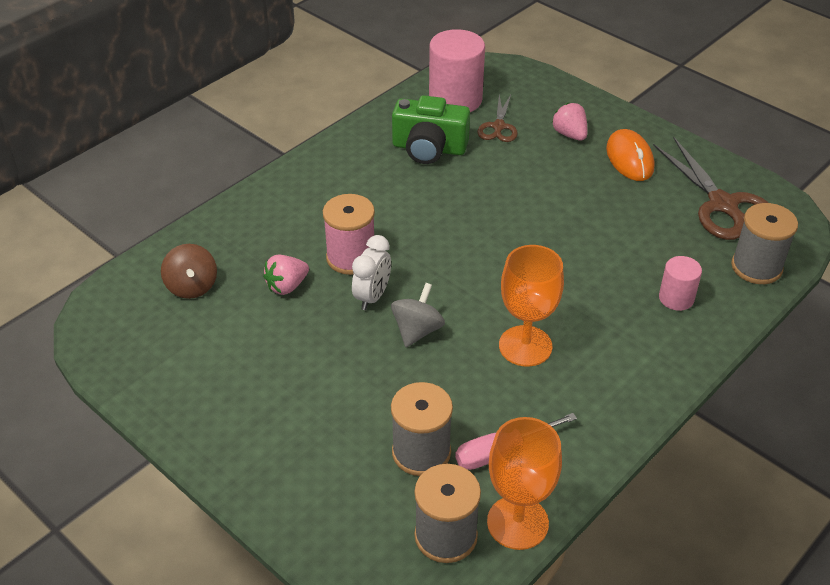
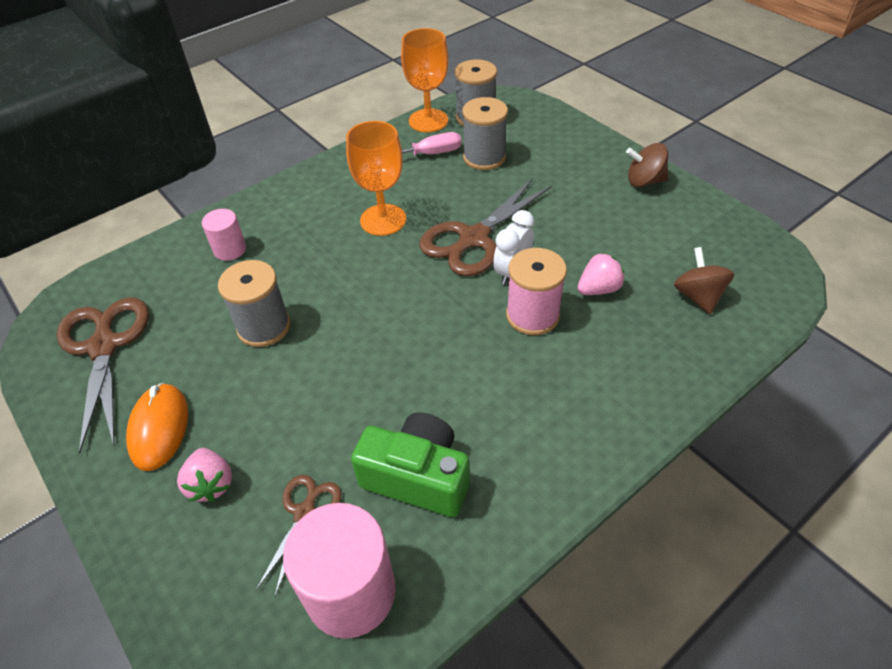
camera: 170 degrees left, 5 degrees up
grey spinning top [391,283,445,347] -> brown scissors [419,178,552,276]
grey spool [731,203,798,284] -> grey spool moved to [218,260,290,347]
none -> brown spinning top [626,143,668,187]

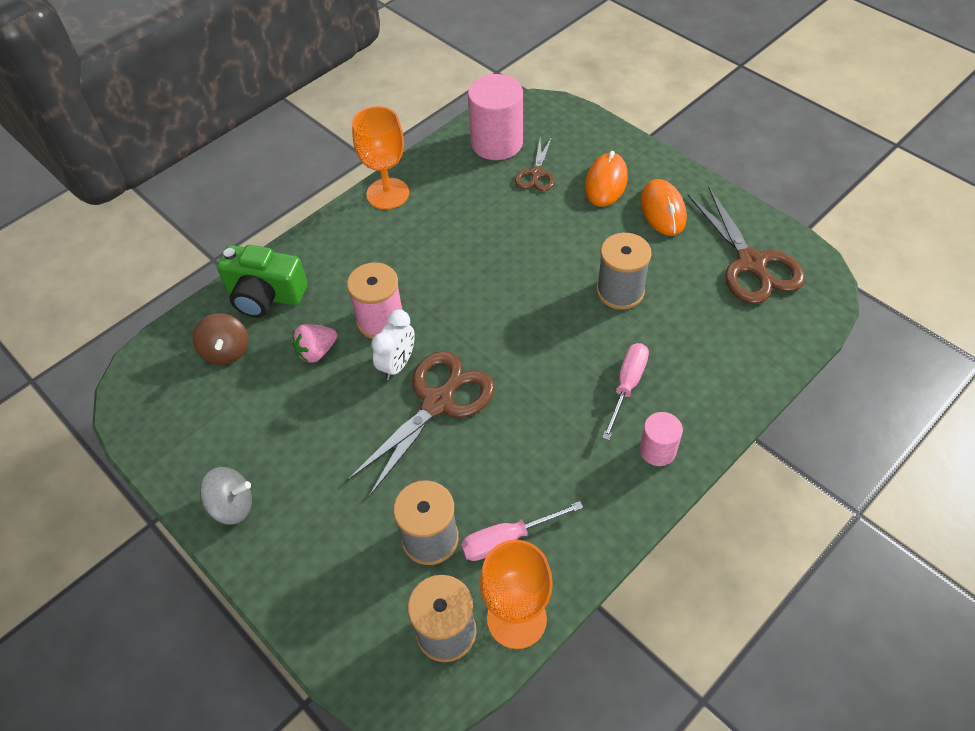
camera: 175 degrees right, 5 degrees up
pink strawberry [177,448,232,502] -> orange mouse [585,151,628,207]
pink cylinder [202,209,246,261] -> pink cylinder moved to [639,412,683,466]
orange goblet [346,121,406,236] -> orange goblet moved to [352,106,409,209]
green camera [351,413,469,517] -> green camera moved to [217,245,308,318]
brown spinning top [626,143,668,187] -> grey spinning top [200,467,252,525]
none -> pink screwdriver [602,343,649,440]

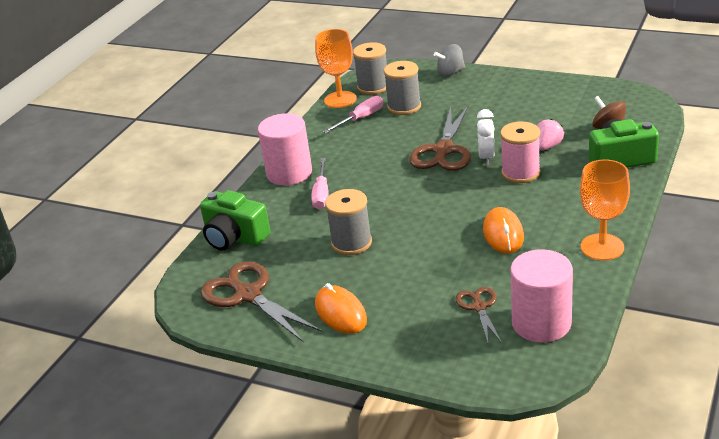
camera: 160 degrees right, 20 degrees down
grey spinning top [200,467,252,525] -> grey spinning top moved to [434,44,465,77]
orange mouse [585,151,628,207] -> orange mouse moved to [483,207,524,254]
pink cylinder [639,412,683,466] -> pink cylinder [258,113,312,186], size x1.85
none -> green camera [200,190,271,251]

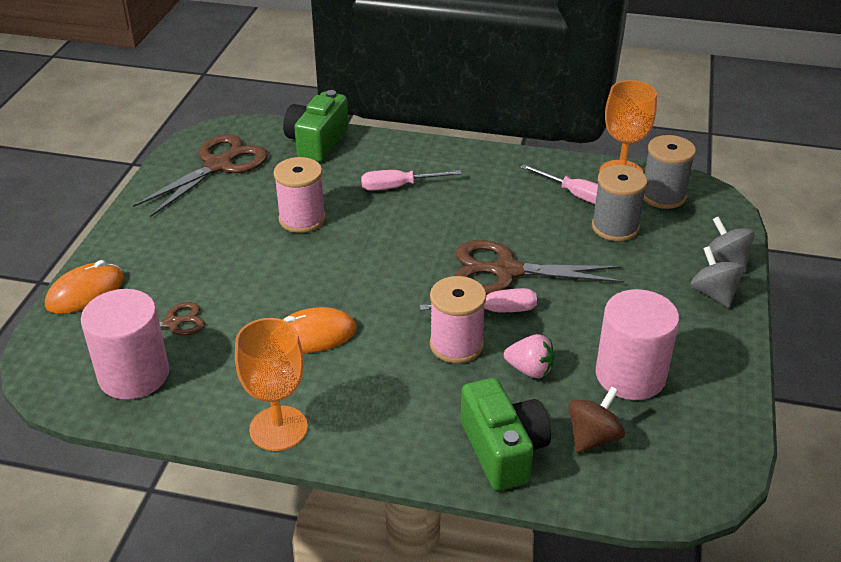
camera: 75 degrees right, 5 degrees up
pink cylinder [258,113,312,186] -> pink cylinder moved to [596,289,679,400]
orange mouse [315,283,367,334] -> orange mouse moved to [45,260,124,314]
grey spool [325,189,372,255] -> pink spool [273,157,326,233]
white clock [477,109,495,165] -> pink screwdriver [420,288,537,312]
none -> grey spinning top [691,246,744,308]

